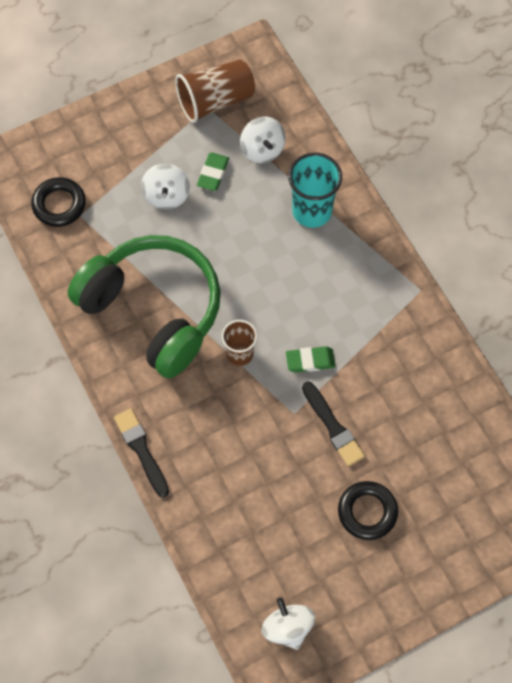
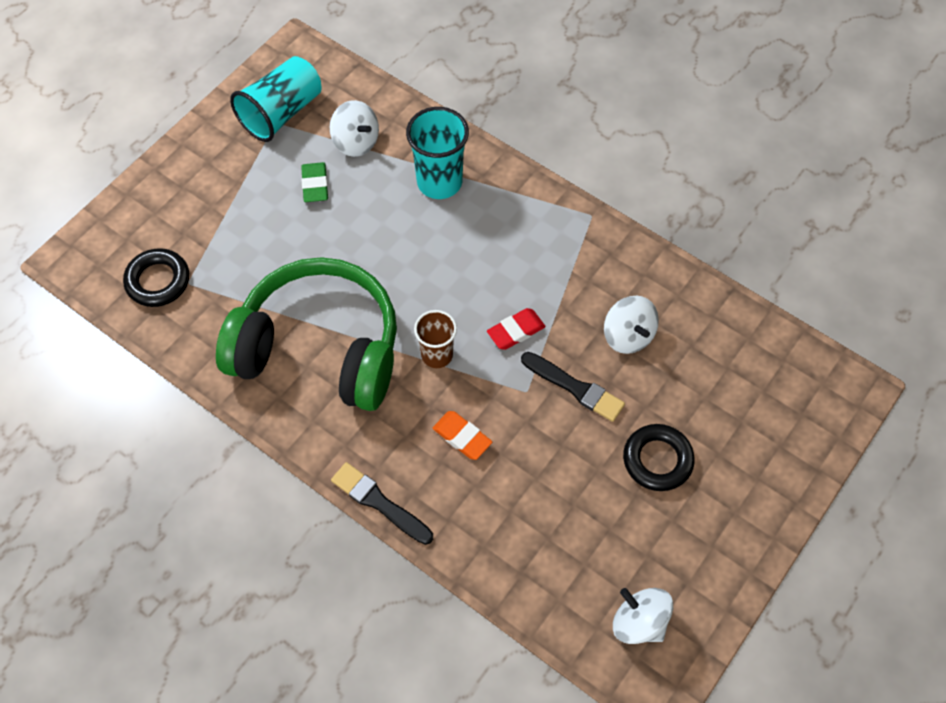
camera: 25 degrees left, 5 degrees down
white spinning top [141,163,190,210] -> white spinning top moved to [604,296,659,354]
brown cup [175,59,255,123] -> turquoise cup [230,56,322,142]
green eraser [286,346,335,373] -> red eraser [487,308,546,350]
none -> orange eraser [433,411,492,460]

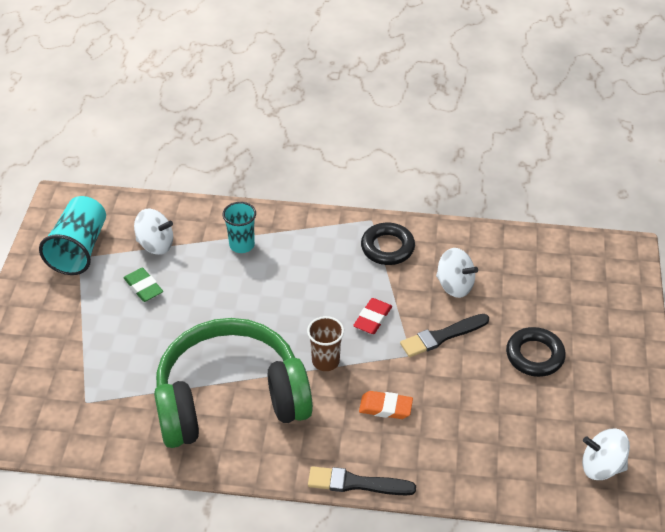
camera: 30 degrees left, 15 degrees down
black ring [123,248,189,307] -> black ring moved to [361,223,415,265]
turquoise cup [406,107,469,199] -> turquoise cup [223,202,256,253], size x0.64
black brush [521,352,625,422] -> black brush turned 150 degrees clockwise [400,314,489,357]

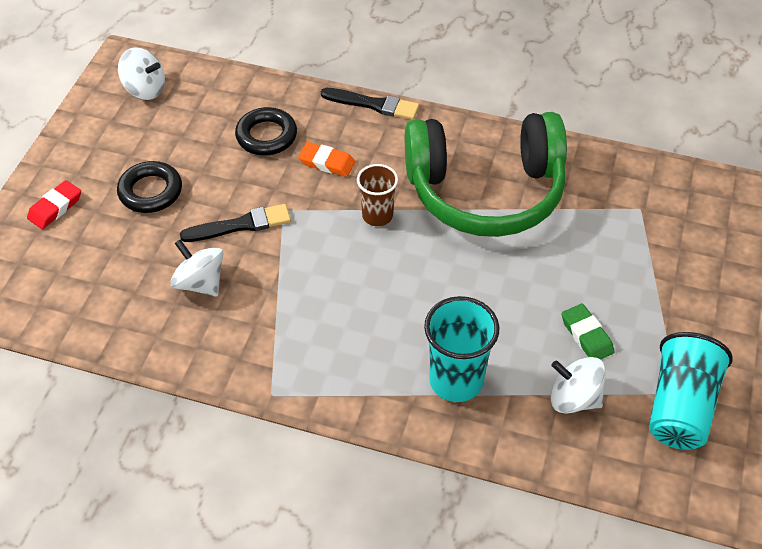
camera: 170 degrees left, 5 degrees up
turquoise cup [223,202,256,253] -> turquoise cup [424,296,499,402], size x1.56
red eraser [353,298,392,334] -> red eraser moved to [27,180,81,229]
black ring [361,223,415,265] -> black ring moved to [235,107,297,155]

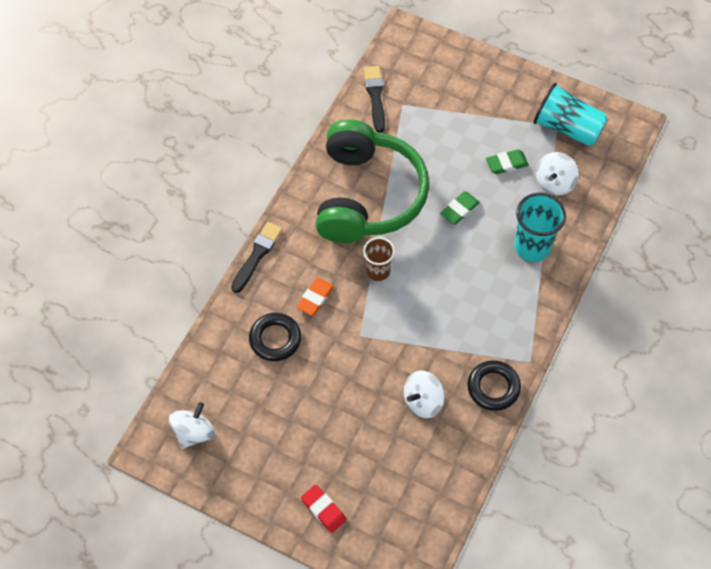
camera: 80 degrees left, 10 degrees up
black ring [117,161,182,213] -> black ring moved to [467,360,521,411]
black brush [180,204,291,242] -> black brush moved to [364,66,385,133]
none -> green eraser [440,192,480,224]

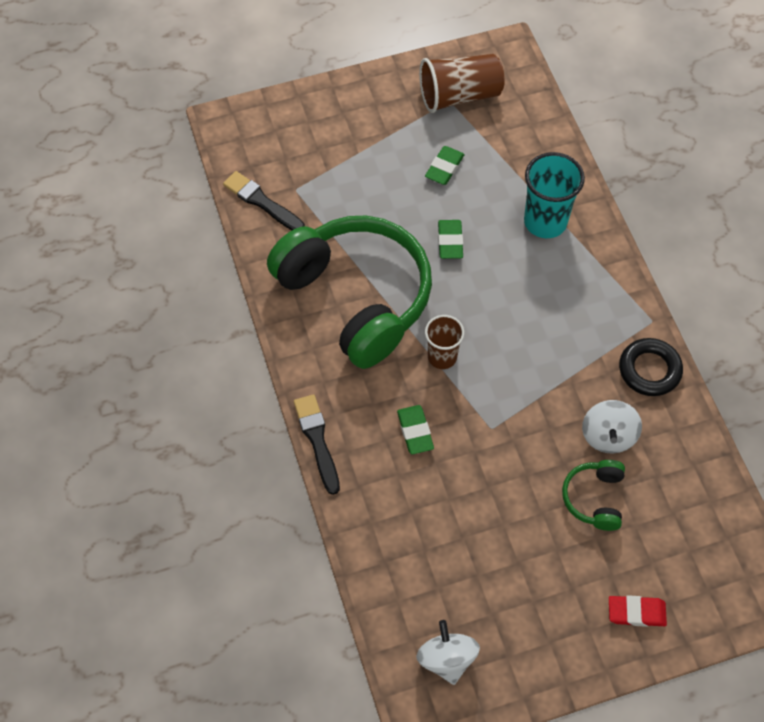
camera: 45 degrees left, 0 degrees up
black ring [249,313,301,361] -> none
orange eraser [296,278,334,316] -> green eraser [397,405,434,454]
turquoise cup [533,83,608,146] -> brown cup [419,54,505,113]
white spinning top [536,152,579,195] -> none
none -> green headphones [562,460,625,531]

